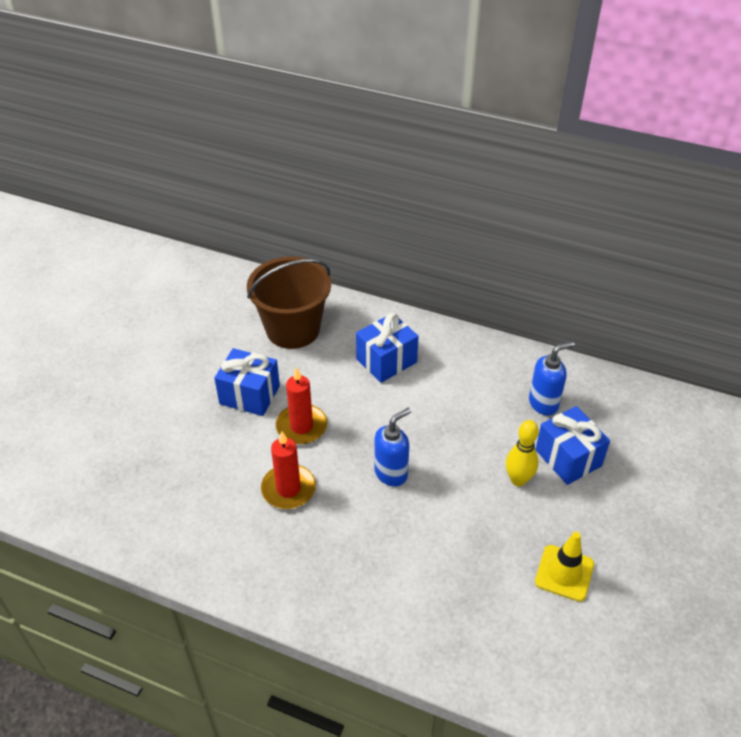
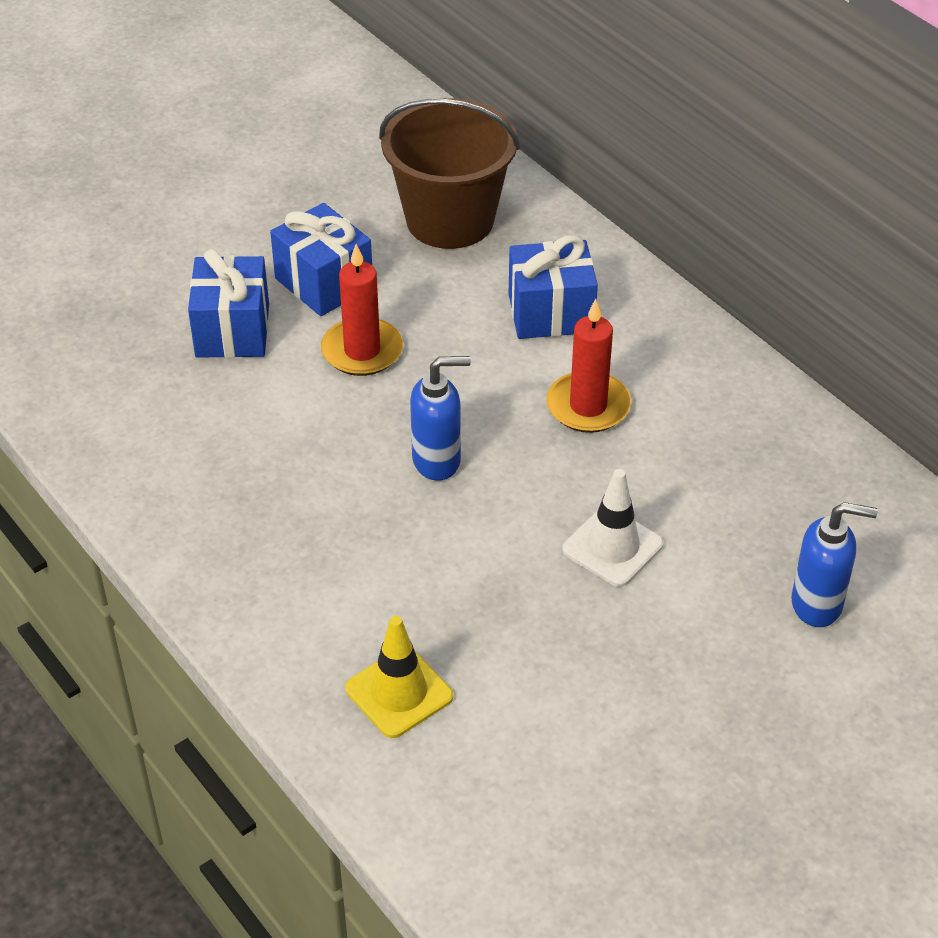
camera: 30 degrees right, 0 degrees up
red candle [261,431,316,509] -> red candle moved to [546,299,631,433]
yellow bowling pin [506,420,539,486] -> white traffic cone [562,469,664,587]
blue soap dispenser [529,342,575,415] -> blue soap dispenser moved to [791,502,878,627]
blue gift [535,406,610,485] -> blue gift moved to [188,249,269,358]
yellow traffic cone [535,532,594,602] -> yellow traffic cone moved to [345,616,453,738]

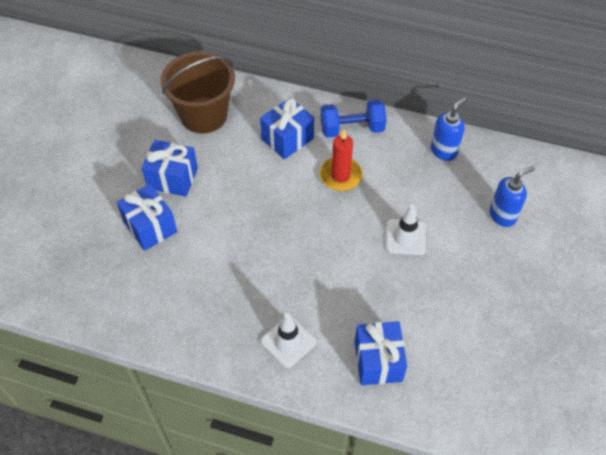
camera: 35 degrees left, 10 degrees up
red candle [321,244,403,376] -> none
yellow traffic cone [345,616,453,738] -> blue gift [355,321,407,385]
blue soap dispenser [410,356,471,481] -> blue soap dispenser moved to [431,97,467,161]
none -> white traffic cone [261,313,316,368]
none -> blue dumbbell [321,100,387,138]

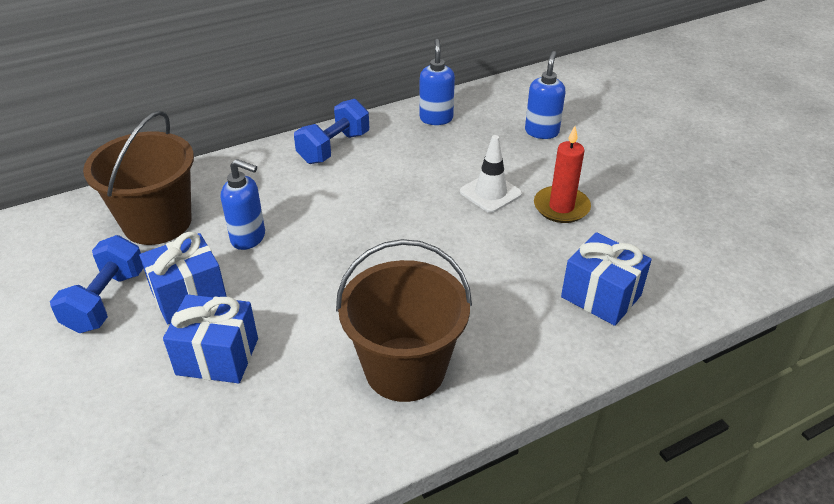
camera: 45 degrees left, 15 degrees down
blue gift [260,97,314,159] -> none
white traffic cone [261,313,316,368] -> none
red candle [320,129,363,191] -> red candle moved to [534,126,591,223]
none -> blue dumbbell [50,235,143,333]
none -> blue soap dispenser [221,159,265,250]
none -> brown bucket [336,239,472,402]

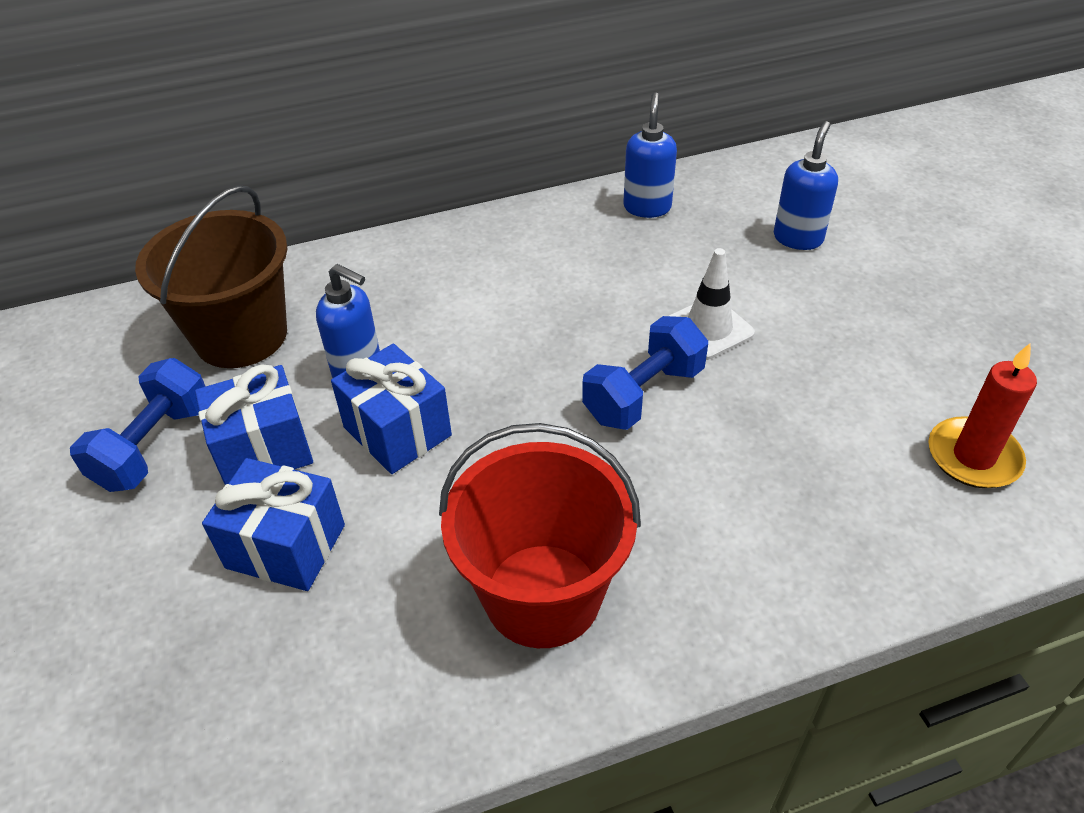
camera: 10 degrees right, 5 degrees up
blue dumbbell [294,99,369,164] -> blue dumbbell moved to [582,316,708,430]
brown bucket [336,239,472,402] -> red bucket [439,423,641,648]
red candle [534,126,591,223] -> red candle moved to [928,343,1037,488]
blue gift [561,232,652,326] -> blue gift moved to [331,344,452,474]

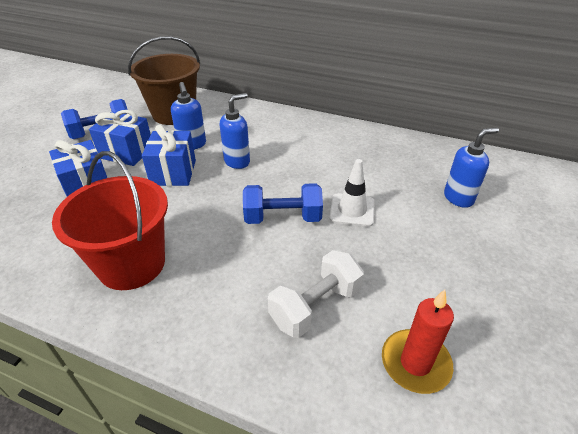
camera: 40 degrees right, 5 degrees down
blue soap dispenser [623,92,677,218] -> blue soap dispenser moved to [220,93,250,169]
none -> white dumbbell [268,250,364,338]

